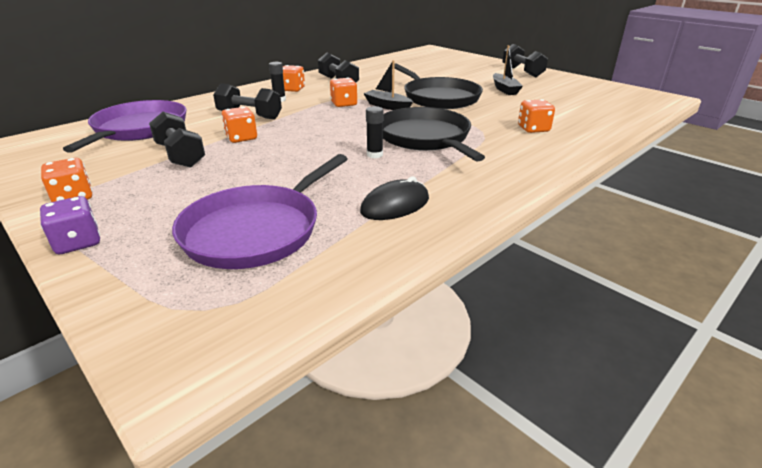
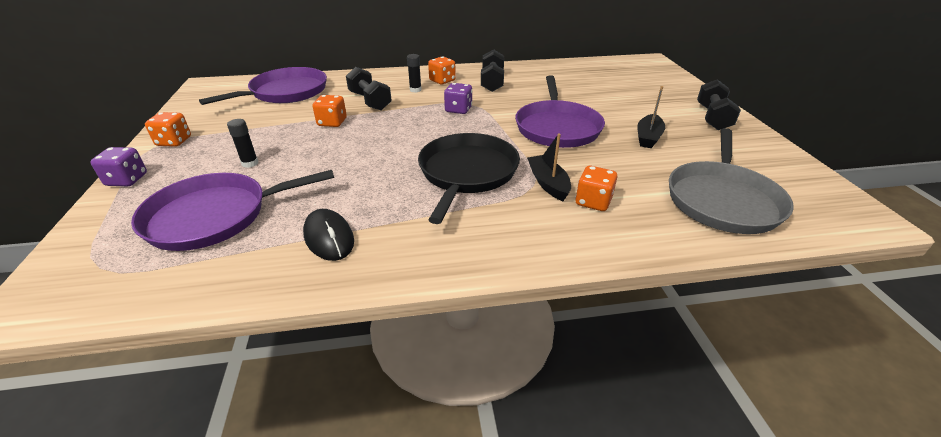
camera: 35 degrees right, 5 degrees up
black dumbbell [149,112,205,168] -> none
orange dice [330,78,358,107] -> purple dice [444,83,472,114]
black mouse [360,176,429,220] -> black mouse turned 60 degrees clockwise [303,209,354,261]
black boat [363,60,413,110] -> black boat moved to [527,133,571,201]
black glue stick [366,106,383,158] -> black glue stick moved to [227,119,258,168]
black pan [394,63,483,109] -> purple pan [515,75,605,148]
none -> grey pan [669,128,794,234]

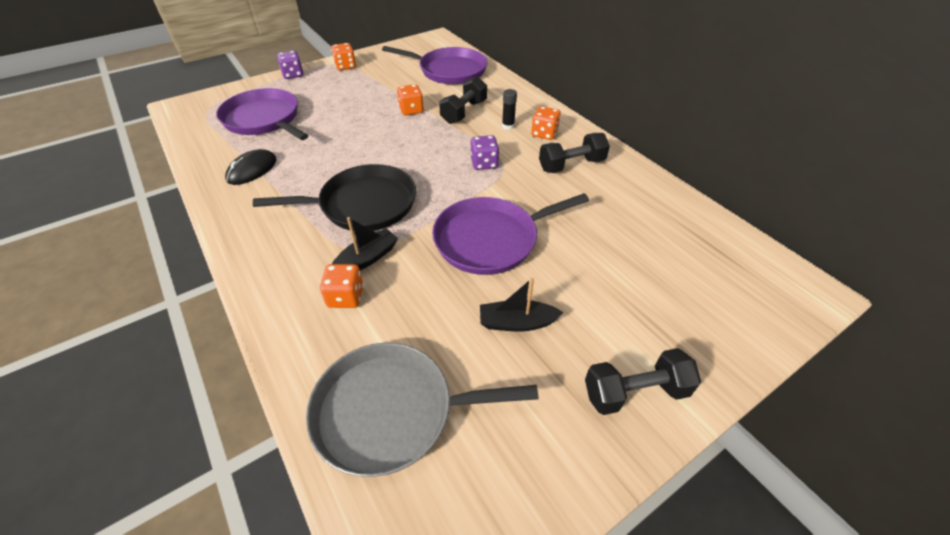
camera: 65 degrees right, 10 degrees up
black glue stick [227,119,258,168] -> none

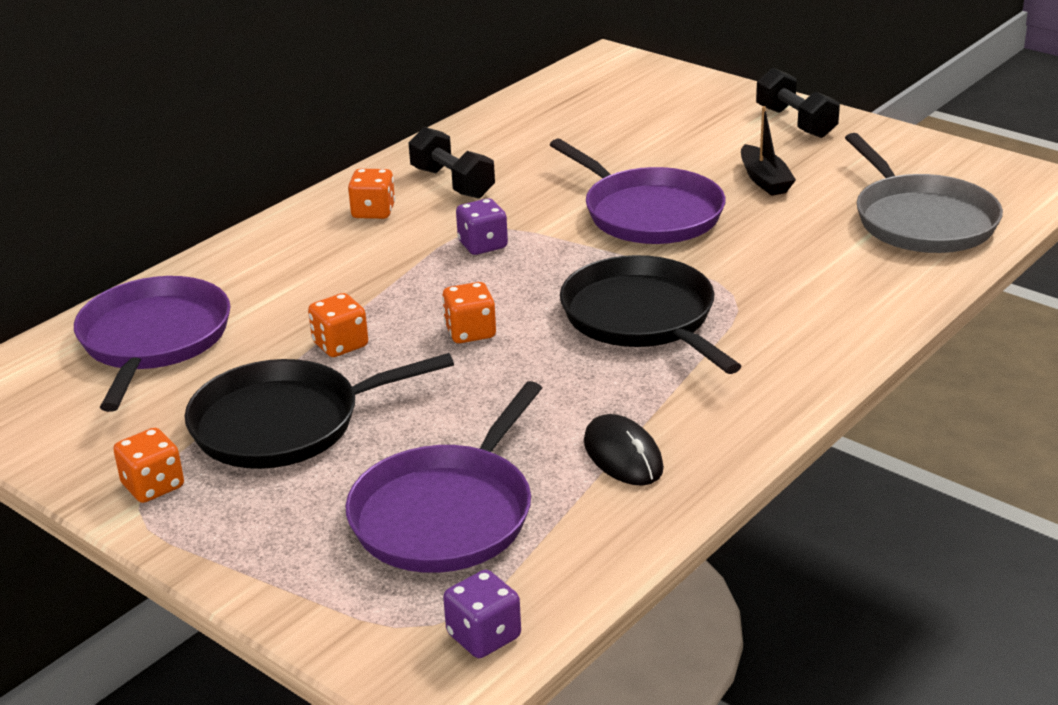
camera: 105 degrees left, 15 degrees down
black mouse [225,149,277,185] -> black mouse turned 45 degrees clockwise [584,414,664,486]
purple dice [277,51,303,79] -> purple dice moved to [443,570,521,658]
orange dice [320,264,364,308] -> orange dice moved to [442,282,496,343]
black boat [332,217,398,270] -> none
black dumbbell [439,76,487,124] -> none
black glue stick [502,89,517,130] -> none
none -> black pan [185,353,454,469]

